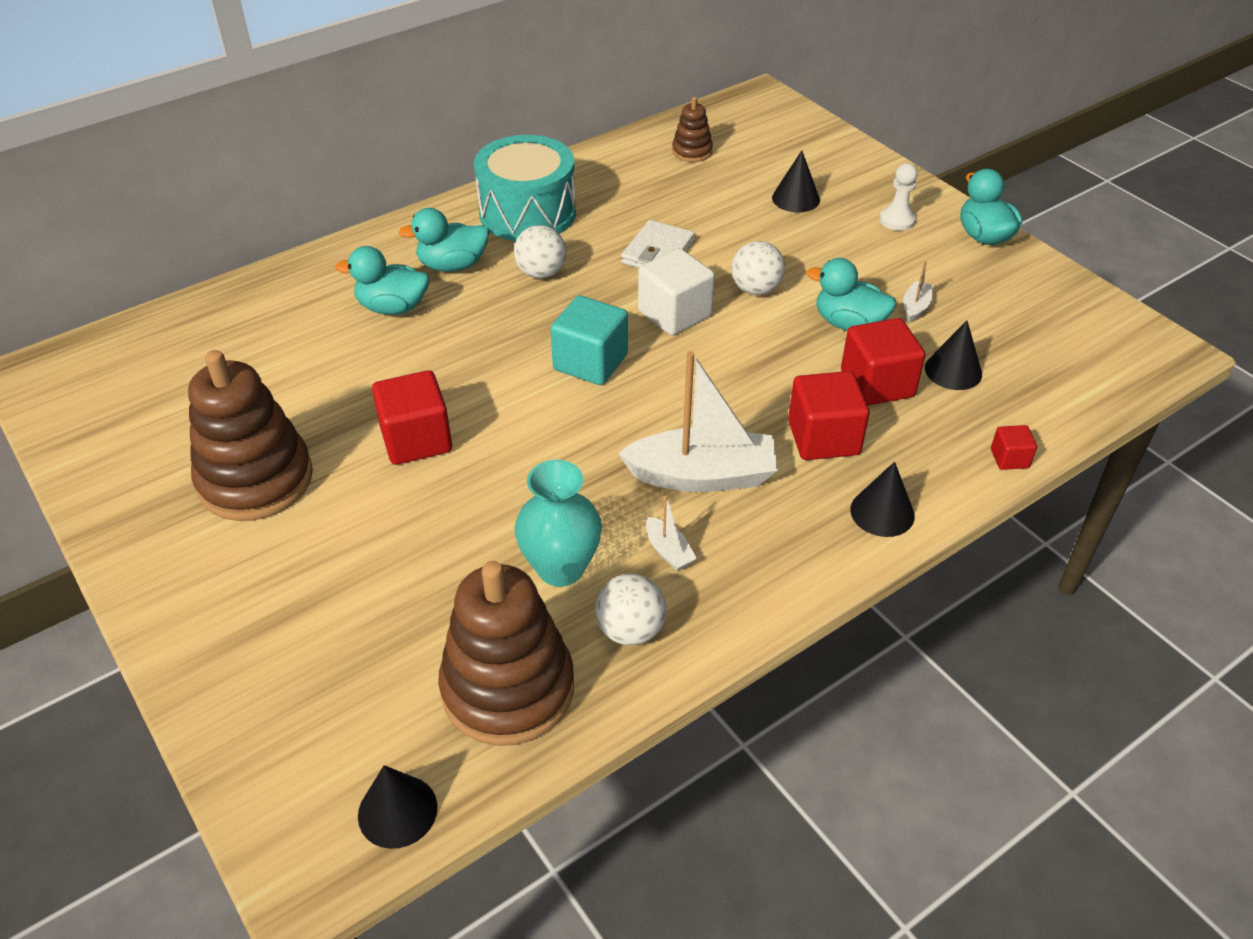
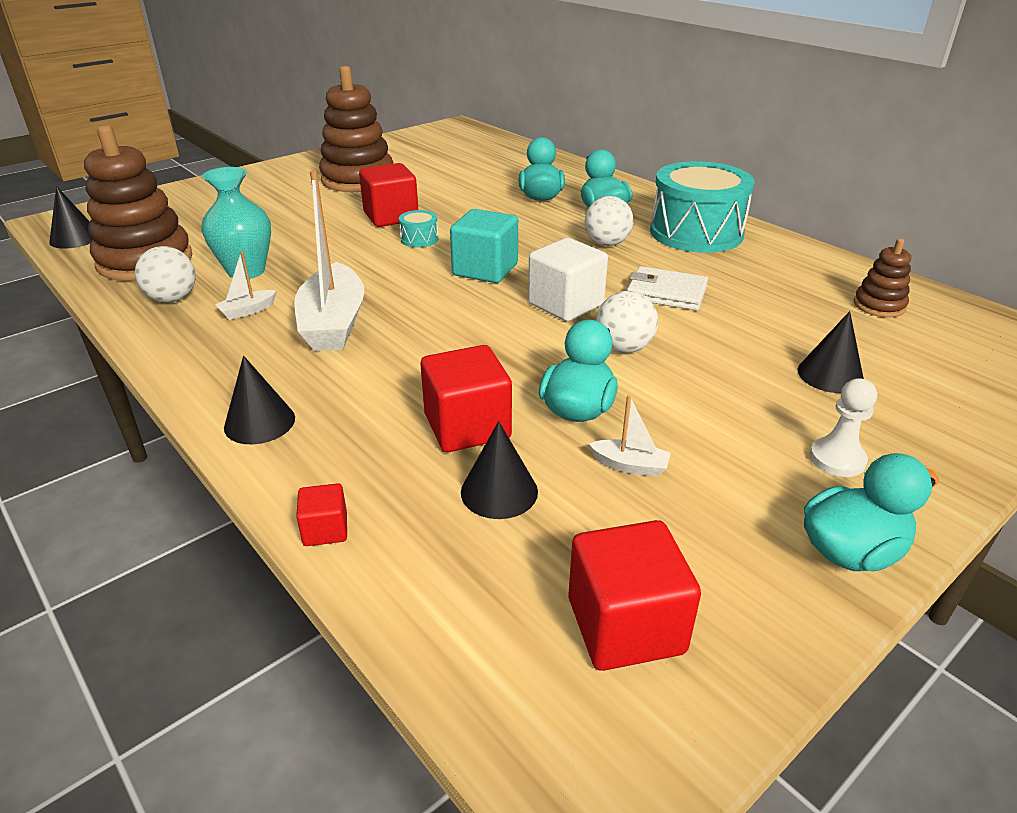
camera: 85 degrees right, 10 degrees down
red cube [788,371,870,460] -> red cube moved to [569,520,701,671]
none -> turquoise drum [399,210,438,247]

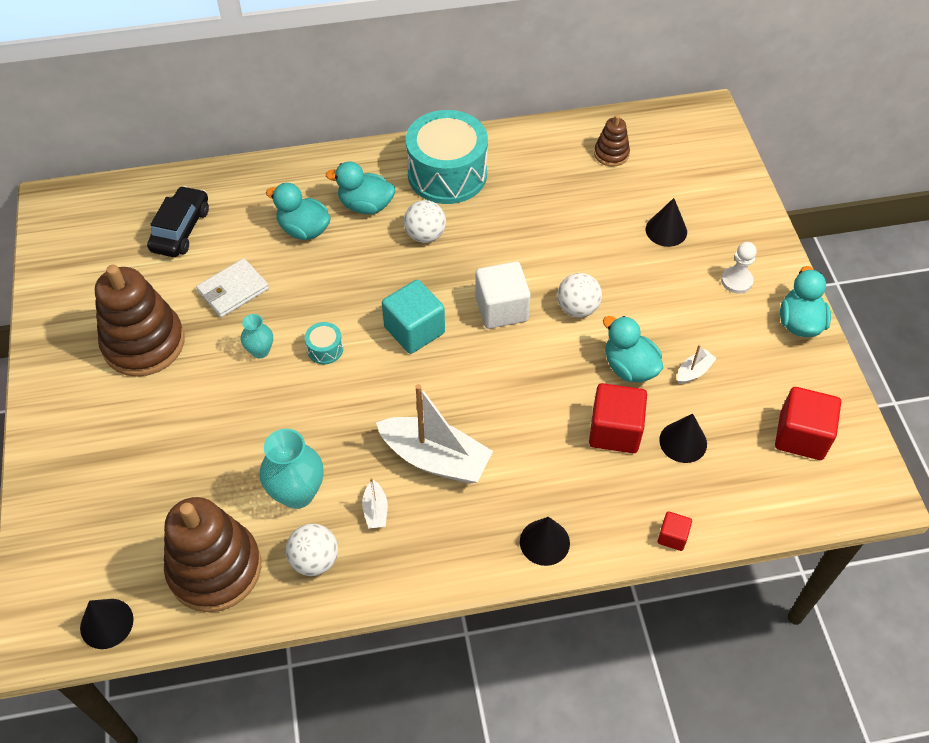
camera: 60 degrees left, 20 degrees up
red cube [359,163,418,227] -> turquoise vase [241,314,273,359]
white wallet [627,266,708,311] -> white wallet moved to [196,258,269,318]
none -> black car [147,186,209,257]

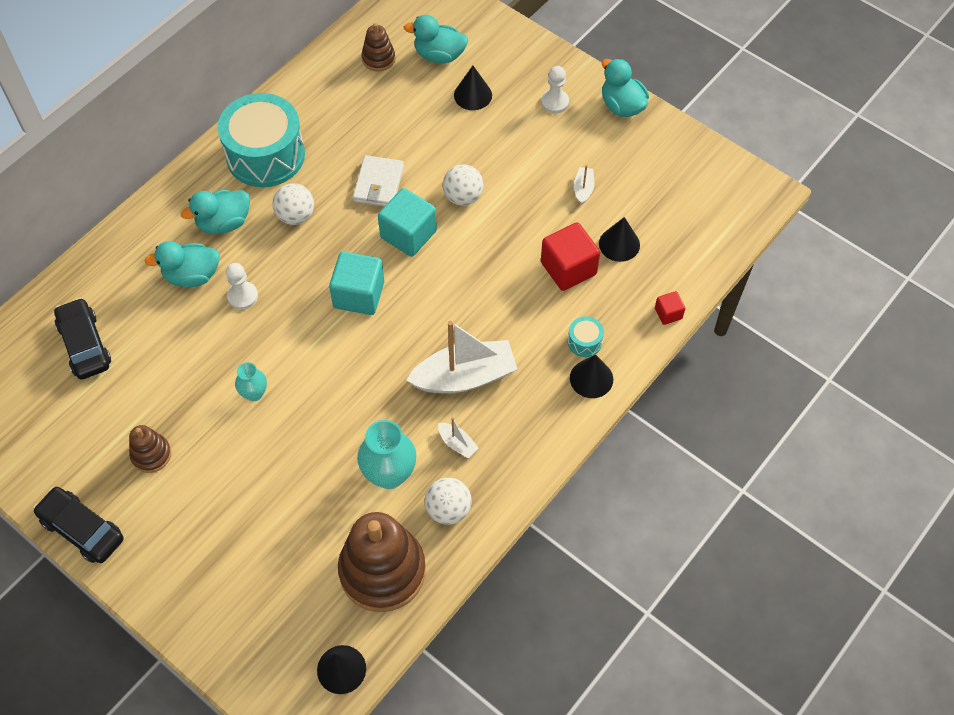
camera: 40 degrees left, 5 degrees up
brown stacking toy [95,265,185,377] -> brown stacking toy [129,425,171,473], size x0.49
white wallet [196,258,269,318] -> white wallet moved to [353,155,404,206]
turquoise drum [305,322,343,364] -> turquoise drum moved to [568,316,604,357]
white cube [475,261,531,329] -> turquoise cube [378,188,437,257]
turquoise duck [603,316,663,382] -> turquoise duck moved to [404,15,468,64]
red cube [775,387,841,460] -> none
none -> black car [33,487,124,563]
none -> white pawn [226,263,258,310]

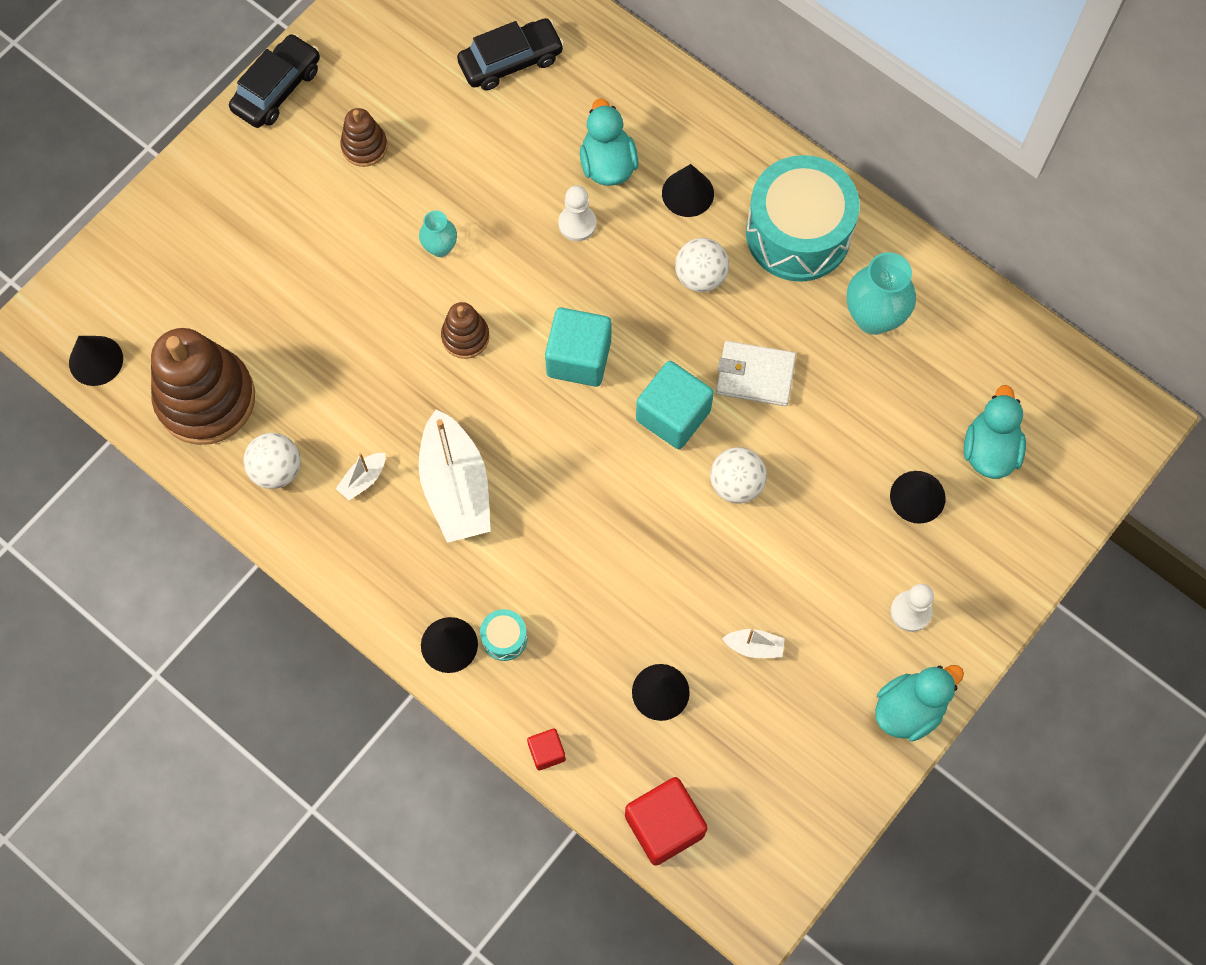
camera: 90 degrees right, 10 degrees up
turquoise duck [181,190,250,234] -> black cone [662,164,714,217]
turquoise vase [357,420,416,489] -> turquoise vase moved to [847,252,916,335]
brown stacking toy [362,23,395,71] -> brown stacking toy moved to [441,302,490,359]
red cube [541,222,600,291] -> red cube moved to [625,777,708,866]

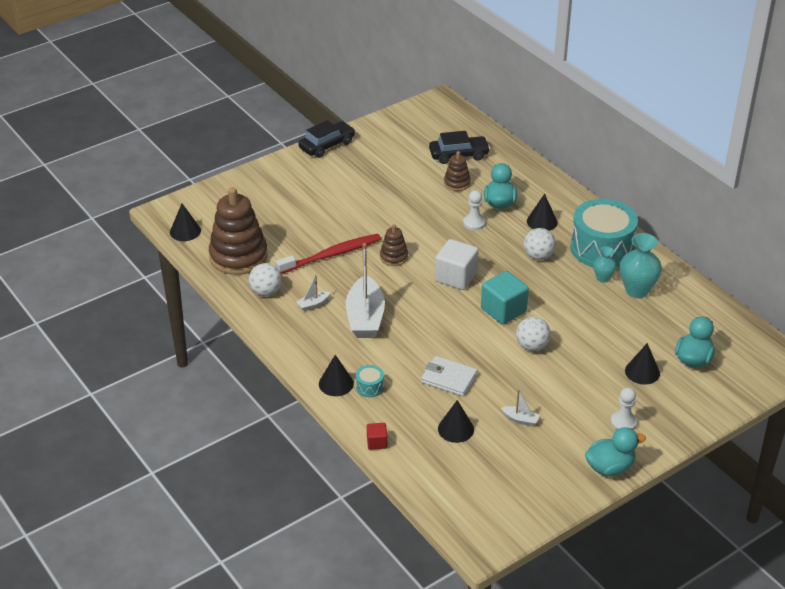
camera: 15 degrees right, 30 degrees down
brown stacking toy [340,108,388,167] -> brown stacking toy moved to [444,151,471,191]
turquoise vase [419,210,457,257] -> turquoise vase moved to [593,246,617,282]
turquoise cube [545,307,612,387] -> white cube [435,239,479,290]
red cube [625,777,708,866] -> none
white wallet [716,341,796,406] -> white wallet moved to [421,356,478,396]
none -> red toothbrush [276,234,381,274]

